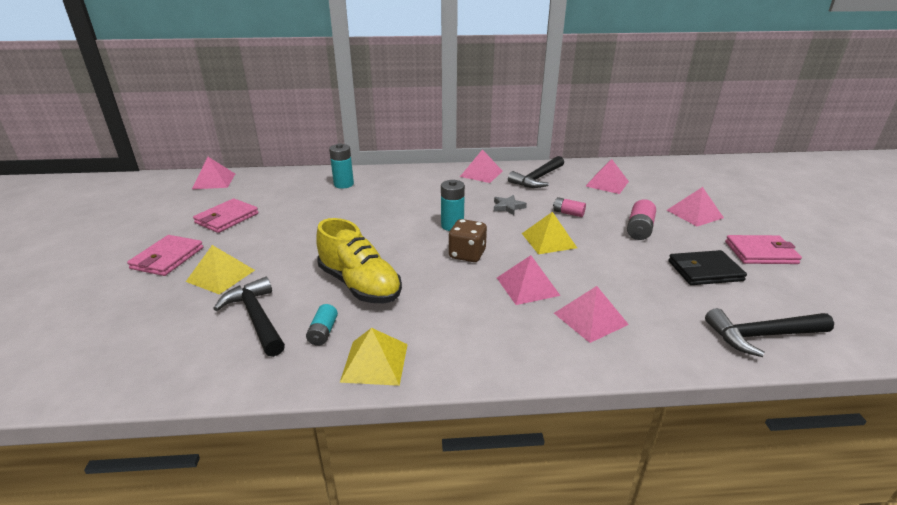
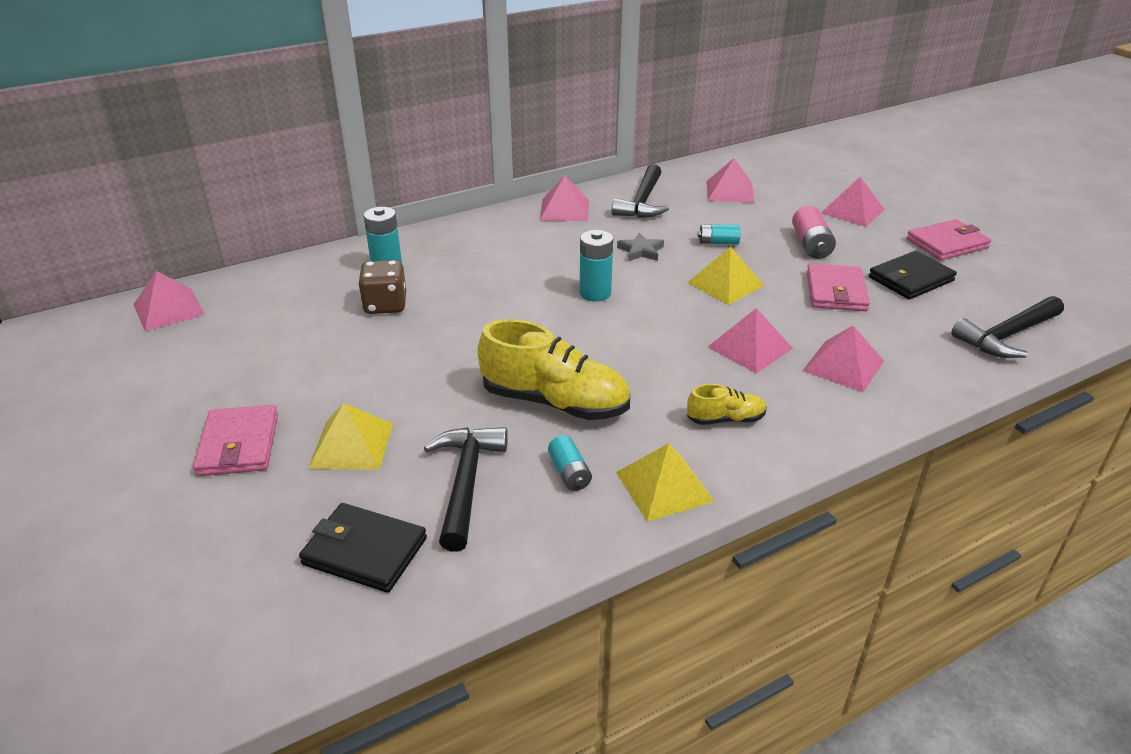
camera: 25 degrees left, 5 degrees up
pink wallet [193,198,258,233] -> pink wallet moved to [807,263,870,311]
black hammer [213,277,285,357] -> black hammer turned 60 degrees clockwise [424,427,508,552]
brown dice [448,219,487,262] -> brown dice moved to [358,260,406,314]
pink battery [553,197,586,217] -> turquoise battery [698,224,741,244]
none -> black wallet [299,503,427,593]
none -> yellow shoe [687,384,767,425]

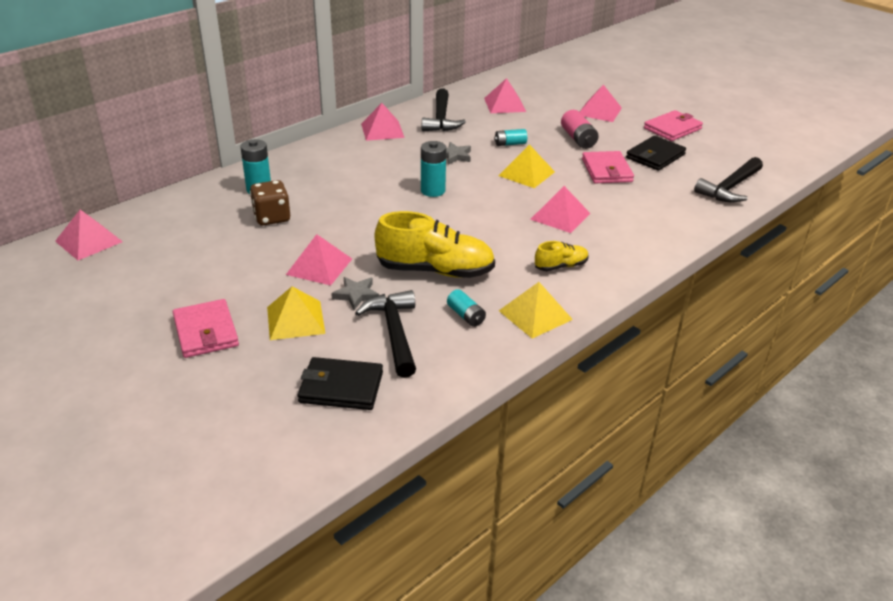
camera: 15 degrees left, 0 degrees up
pink pyramid [802,326,884,392] -> pink pyramid moved to [286,234,352,285]
none -> grey star [331,277,379,310]

